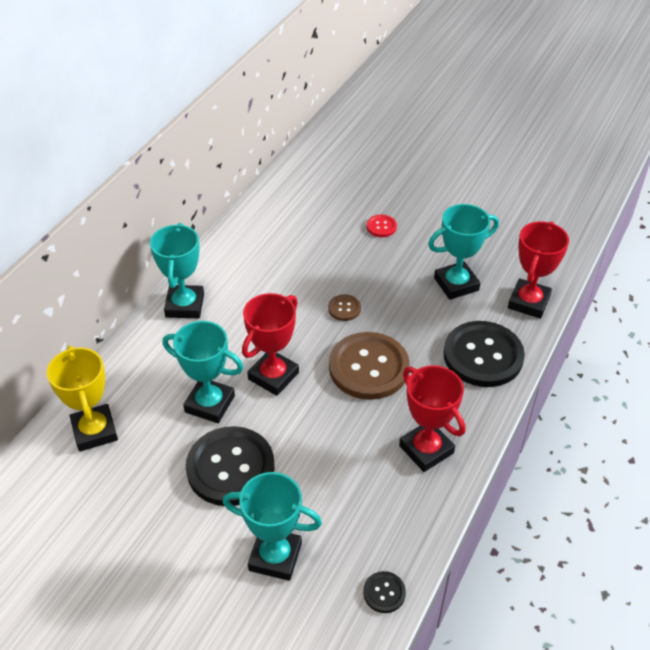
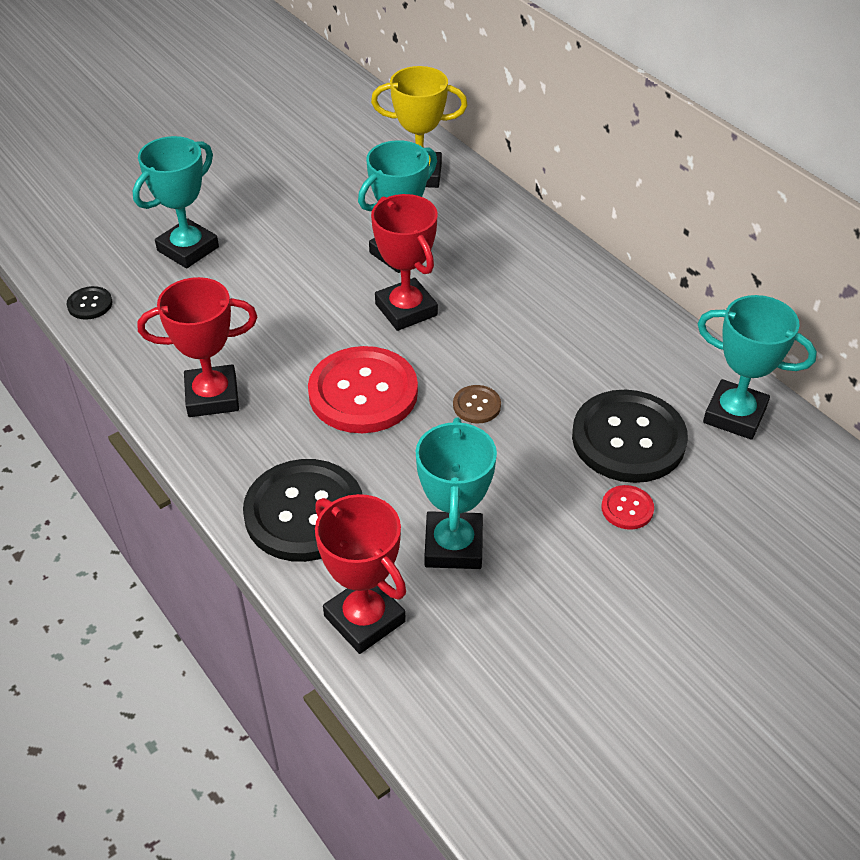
camera: 115 degrees right, 0 degrees up
turquoise trophy [150,223,204,318] -> turquoise trophy moved to [698,295,817,440]
black button [186,426,275,506] -> black button moved to [572,390,688,483]
brown button [329,332,410,400] -> red button [308,346,418,433]

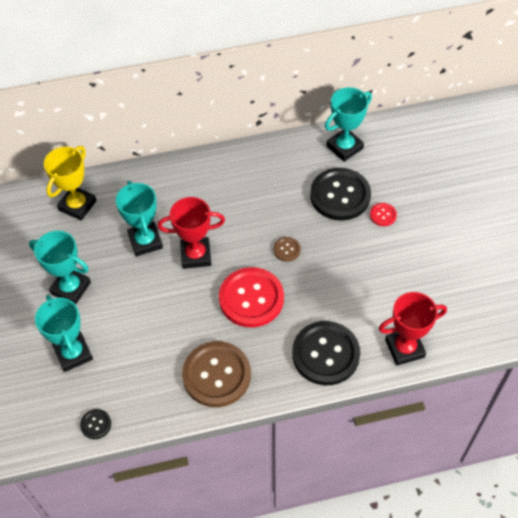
camera: 65 degrees left, 10 degrees up
red trophy [138,277,257,417] -> brown button [182,341,251,407]
turquoise trophy [416,418,497,569] -> turquoise trophy moved to [29,231,91,305]

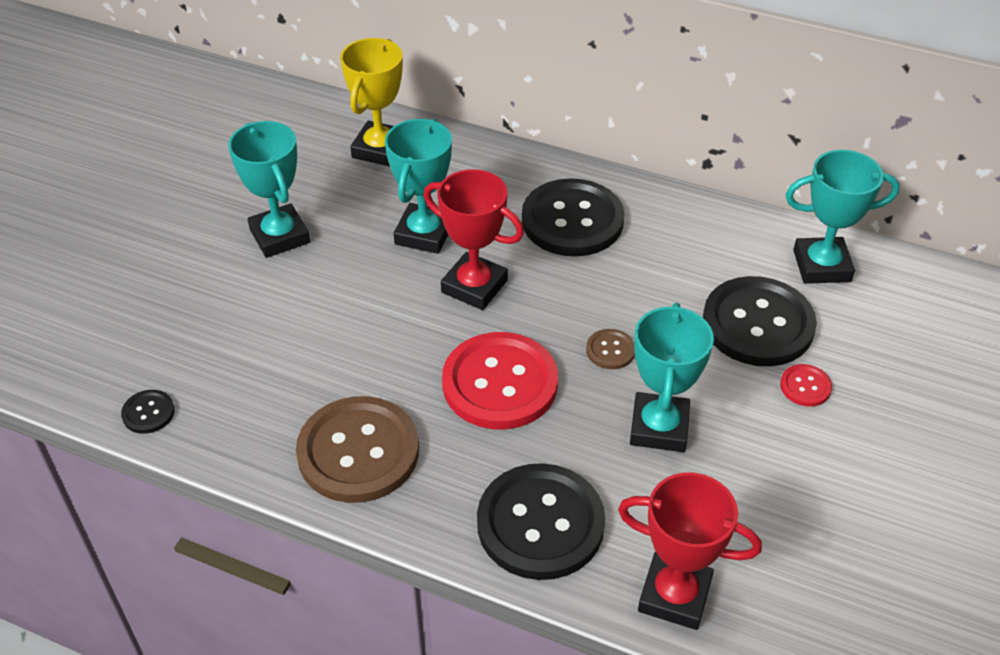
camera: 35 degrees right, 10 degrees down
turquoise trophy [35,295,93,372] -> turquoise trophy moved to [630,303,714,452]
yellow trophy [44,146,97,221] -> yellow trophy turned 45 degrees counterclockwise [340,38,403,167]
none -> black button [522,178,624,256]

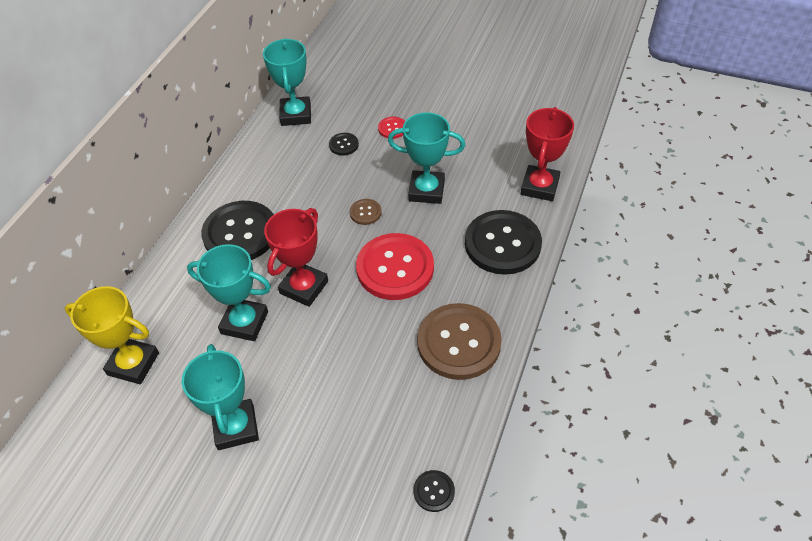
camera: 90 degrees left, 5 degrees up
turquoise trophy [228,121,310,258] -> turquoise trophy turned 75 degrees counterclockwise [182,344,259,450]
black button [703,276,817,367] -> black button [329,133,359,156], size x0.43

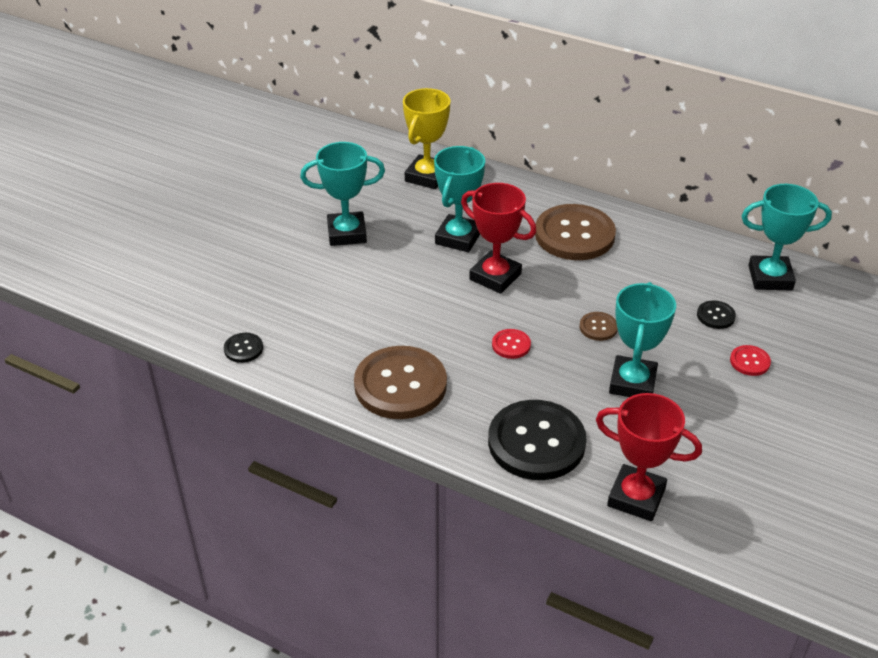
camera: 95 degrees right, 10 degrees down
black button [201,201,274,260] -> brown button [535,204,616,260]
red button [356,233,434,300] -> red button [492,329,531,359], size x0.43

